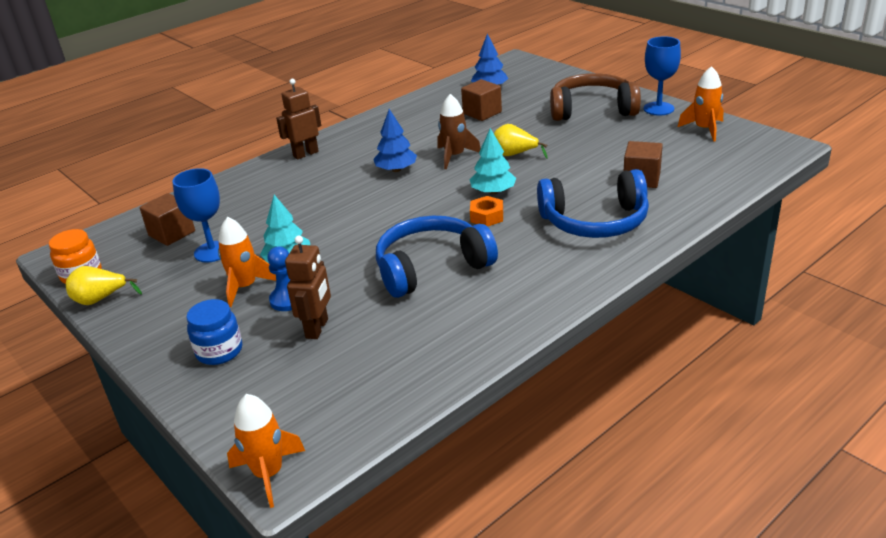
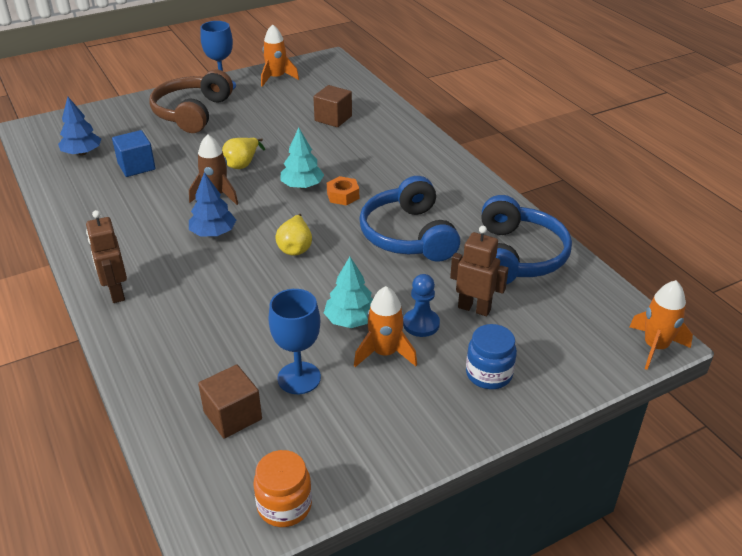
camera: 80 degrees left, 5 degrees up
yellow pear [66,266,142,305] -> yellow pear moved to [275,214,312,256]
brown cube [461,79,502,121] -> blue cube [112,130,156,177]
blue headphones [537,169,649,238] -> blue headphones moved to [481,195,572,285]

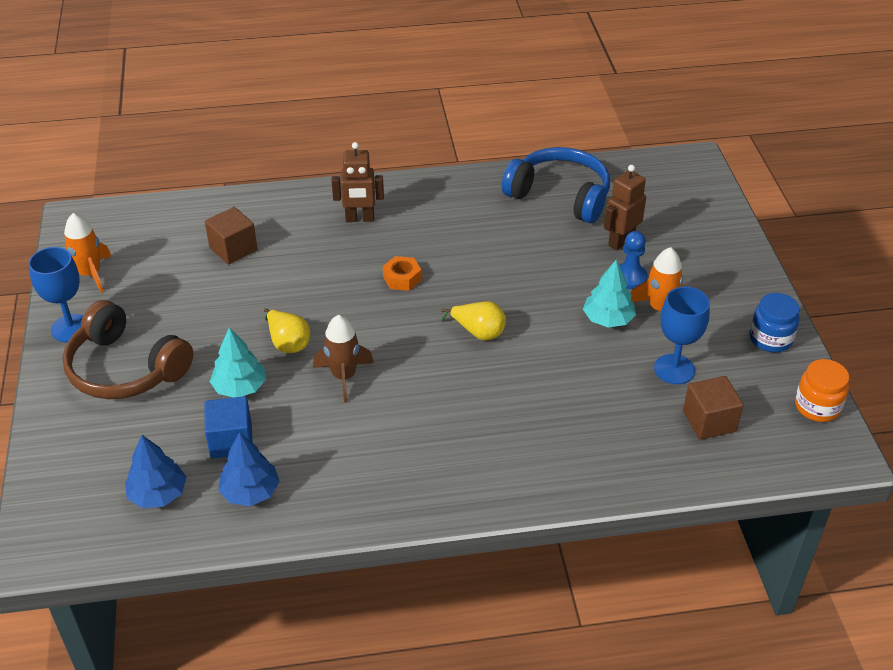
camera: 70 degrees left, 5 degrees up
brown robot [86,210,127,303] -> brown robot moved to [332,142,384,222]
blue tree [189,172,236,236] -> blue tree moved to [218,432,280,506]
turquoise tree [280,127,324,189] -> turquoise tree moved to [210,327,266,397]
blue headphones [359,176,460,262] -> none
blue jar [466,324,517,389] -> blue jar moved to [750,293,800,352]
orange rocket [629,280,693,370] -> none

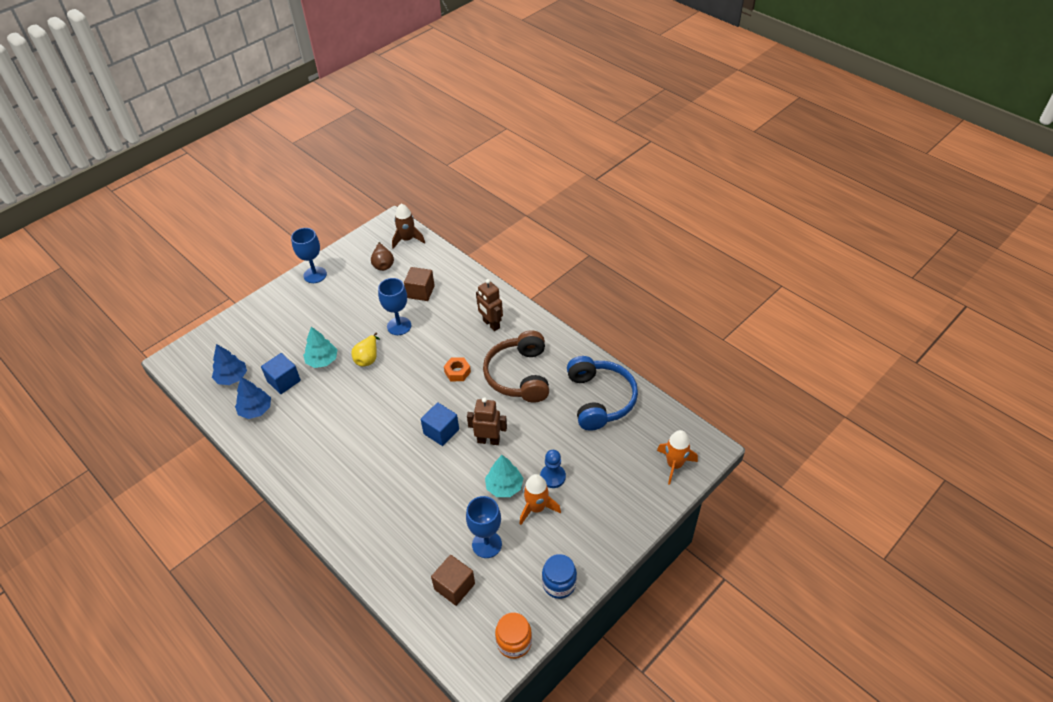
camera: 55 degrees right, 5 degrees up
brown headphones [63,300,193,399] -> brown headphones moved to [483,330,549,403]
orange rocket [64,213,112,293] -> orange rocket moved to [657,430,698,485]
brown rocket [313,315,374,403] -> brown rocket moved to [392,204,425,249]
yellow pear [441,301,506,341] -> blue cube [421,402,459,446]
brown robot [604,165,646,250] -> brown robot moved to [467,397,507,445]
none -> brown pear [371,242,394,271]
none -> blue goblet [378,278,411,335]

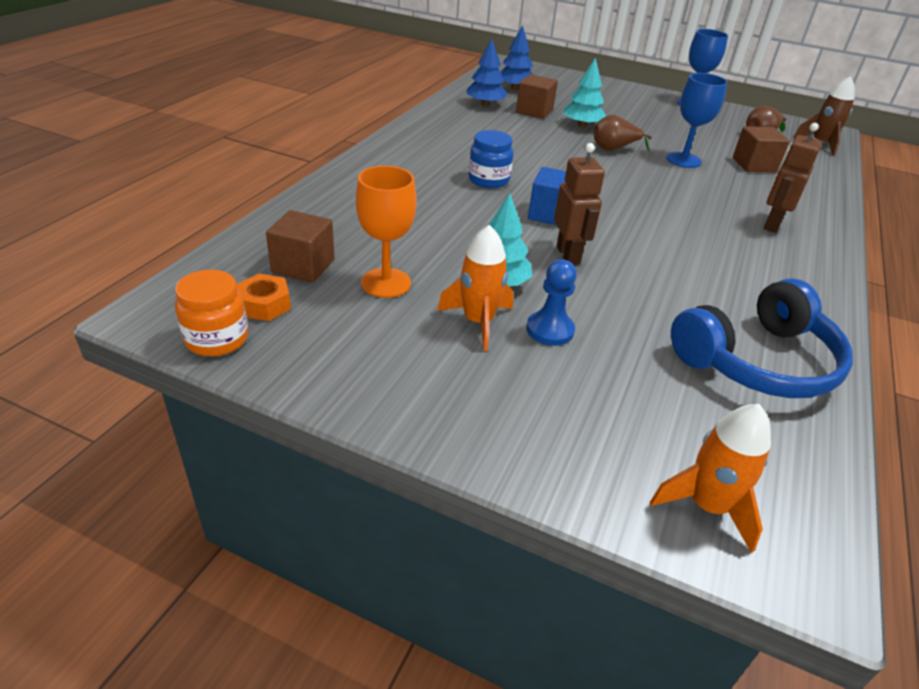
camera: 65 degrees right, 10 degrees down
blue cube [261,353,301,394] -> brown cube [516,74,558,119]
yellow pear [351,333,380,366] -> brown pear [594,115,652,151]
orange nut [444,357,471,381] -> orange nut moved to [236,273,291,321]
blue goblet [466,496,502,558] -> orange goblet [356,166,417,298]
brown headphones [483,330,549,403] -> none
blue jar [542,554,577,599] -> blue jar moved to [469,130,514,188]

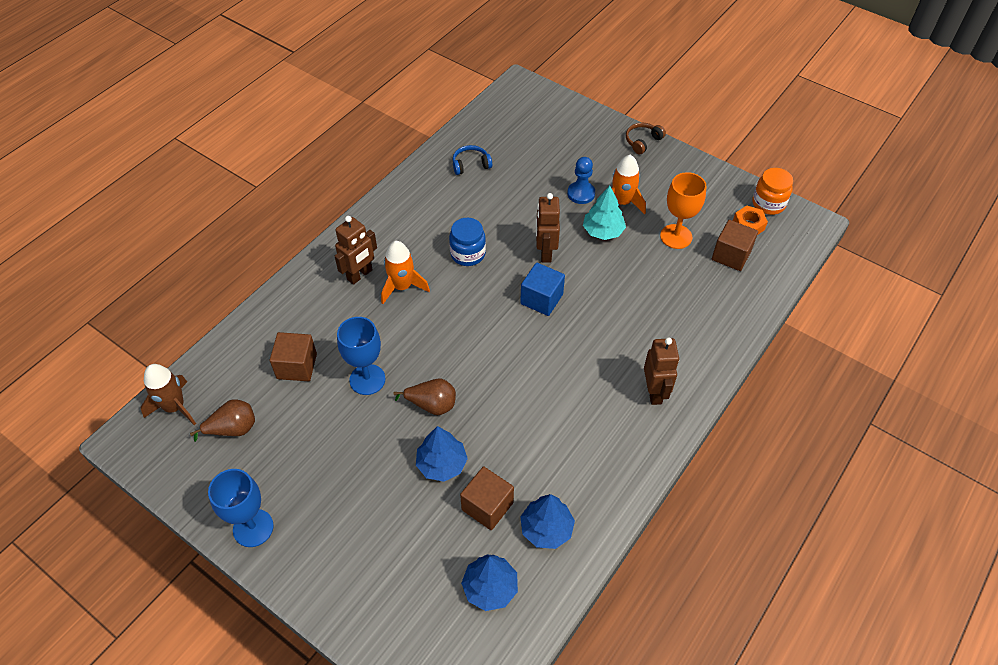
camera: 165 degrees left, 15 degrees up
blue jar [469,130,514,188] -> blue jar moved to [449,218,486,266]
turquoise tree [563,57,606,127] -> blue tree [416,426,468,482]
orange rocket [650,404,771,553] -> orange rocket moved to [381,241,430,304]
blue headphones [671,278,853,398] -> blue headphones [452,145,492,175], size x0.45
none -> brown headphones [626,123,666,154]
none -> brown robot [644,338,679,405]

